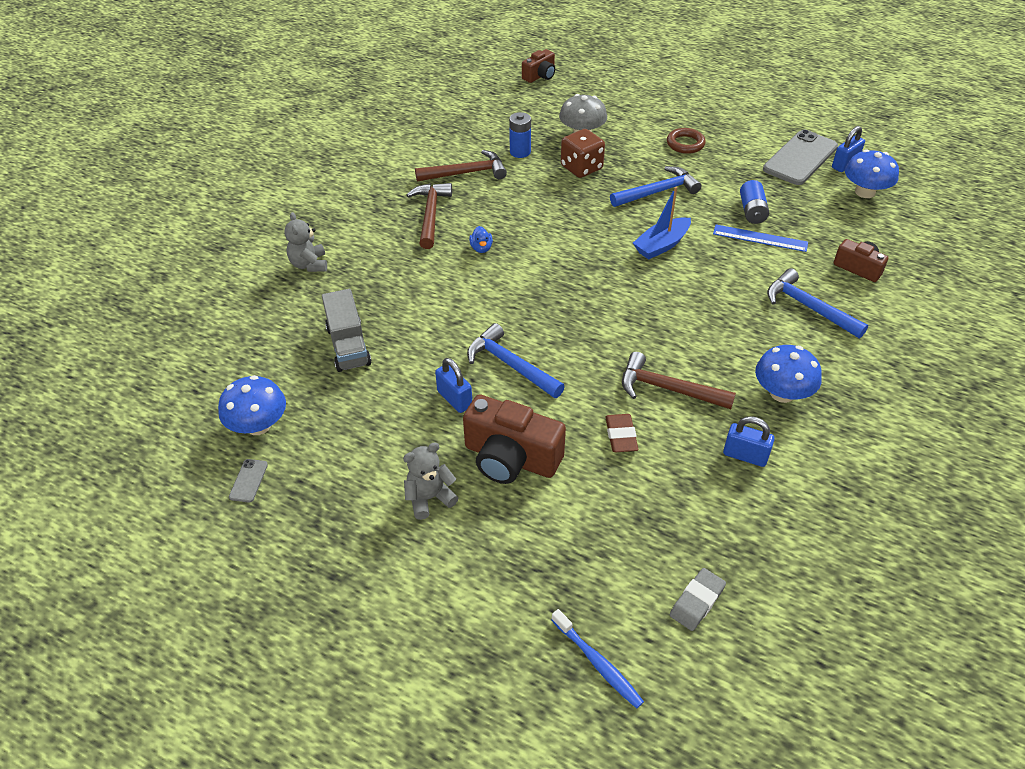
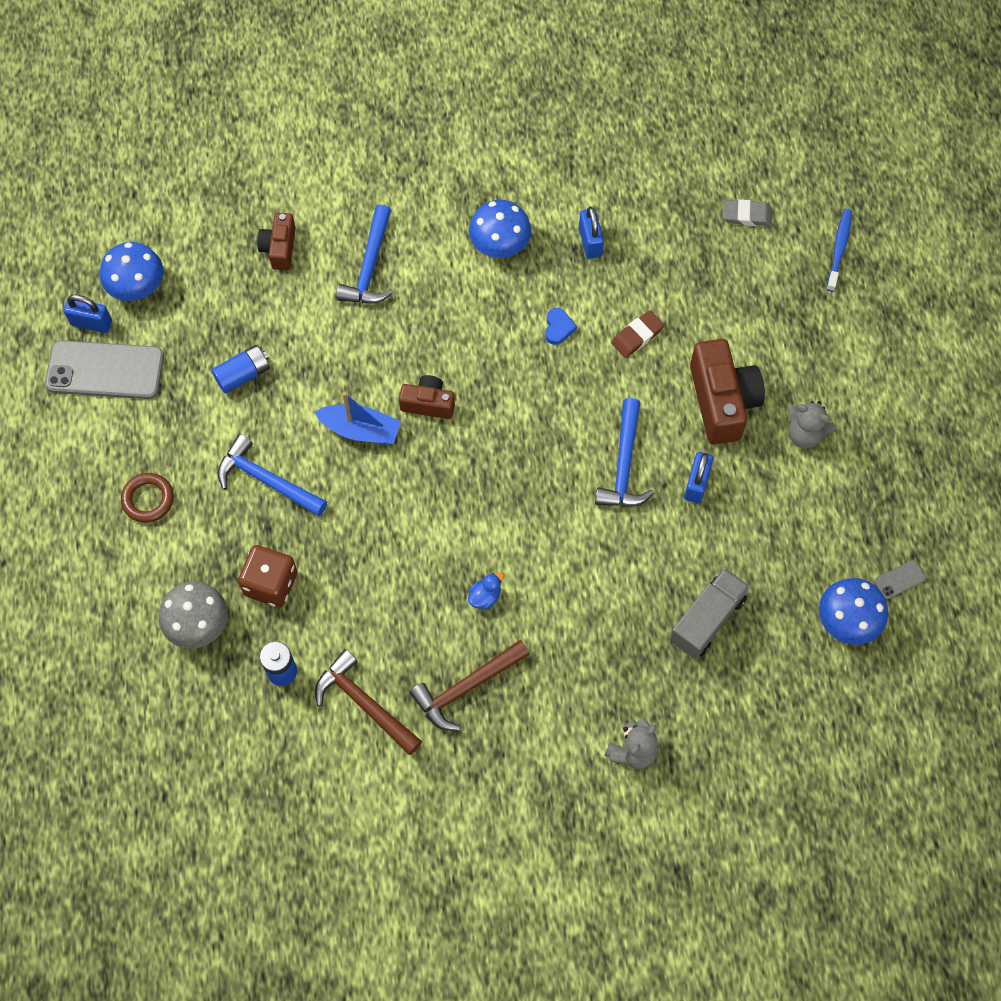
camera: 125 degrees left, 20 degrees up
brown camera [522,49,555,83] -> brown camera moved to [399,375,455,419]
brown hammer [622,352,736,409] -> blue heart [545,308,577,345]
blue ruler [713,225,808,252] -> none

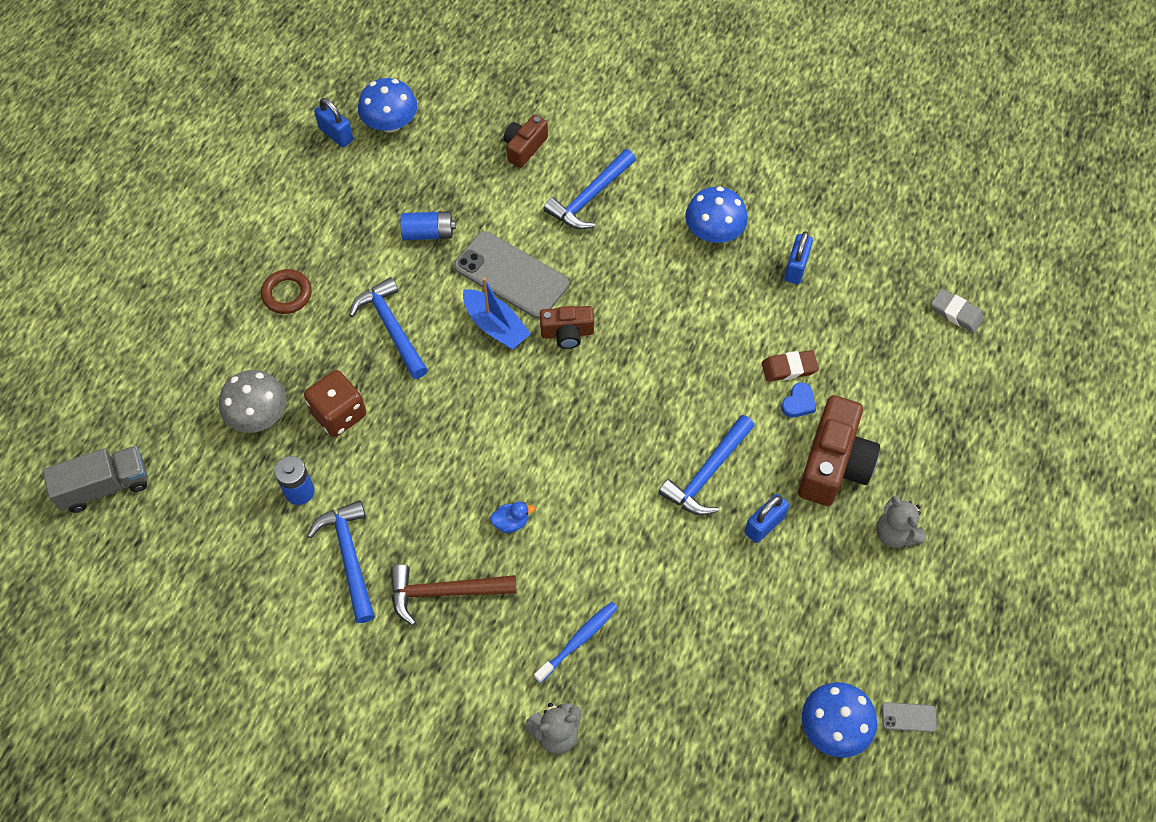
camera: 30 degrees right, 5 degrees down
grey phone [45,340,164,399] -> grey phone moved to [454,231,569,319]
brown hammer [315,649,422,755] -> blue hammer [307,500,375,623]
brown camera [399,375,455,419] -> brown camera turned 135 degrees clockwise [540,306,594,349]
blue heart [545,308,577,345] -> blue heart moved to [781,382,816,418]
grey truck [670,568,750,659] -> grey truck moved to [42,446,148,513]
blue toothbrush [827,209,852,292] -> blue toothbrush moved to [534,602,618,683]

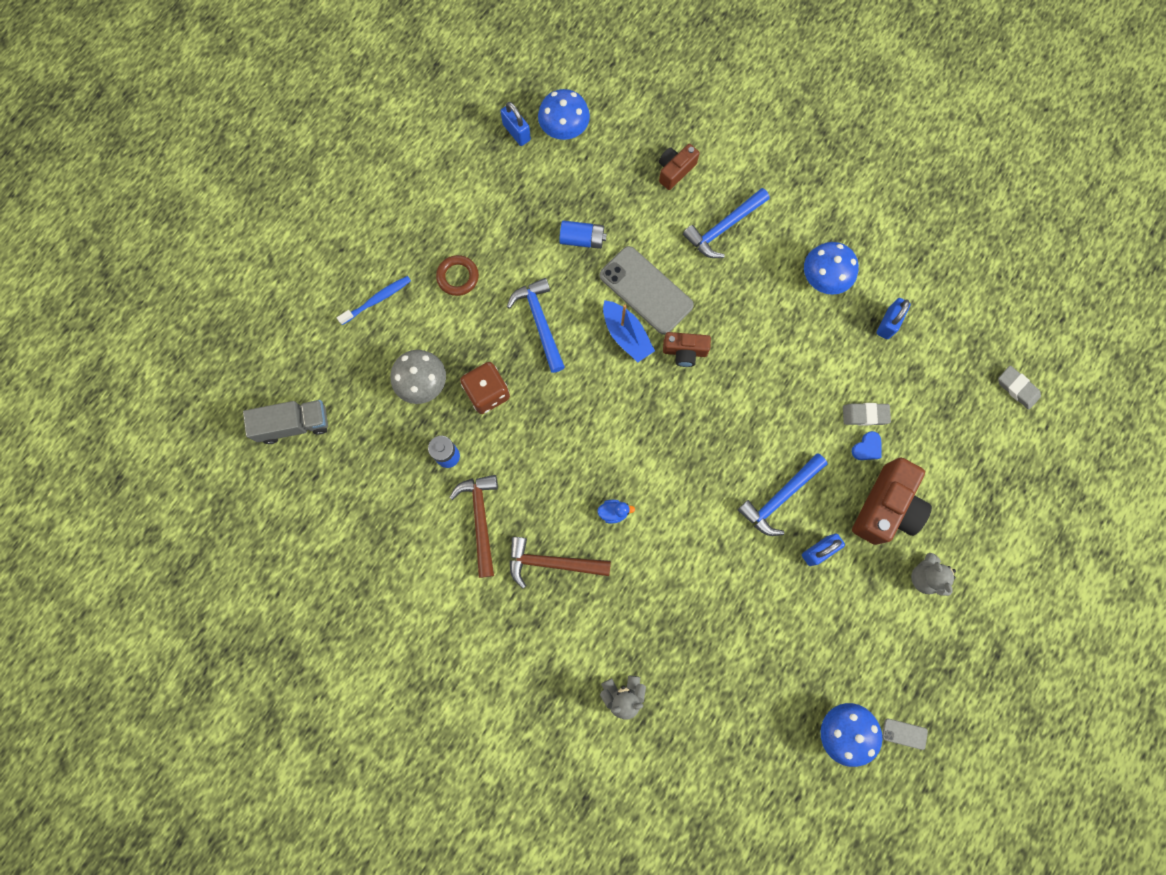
camera: 10 degrees right, 15 degrees up
blue hammer [307,500,375,623] -> brown hammer [449,475,498,578]
blue toothbrush [534,602,618,683] -> blue toothbrush moved to [337,276,411,325]
brown eraser [762,350,819,382] -> grey eraser [843,403,891,426]

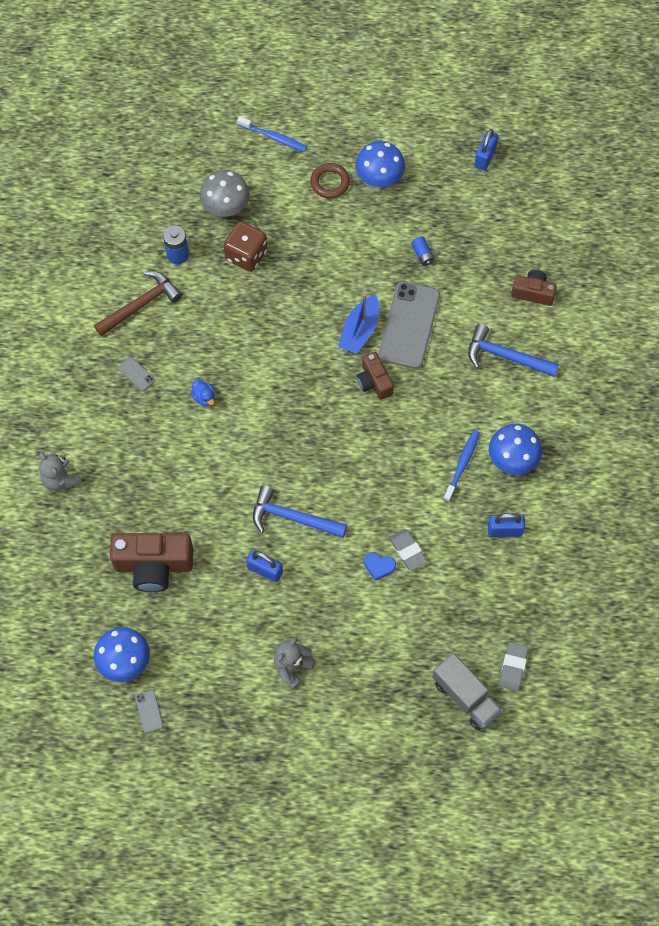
camera: 60 degrees right, 10 degrees down
grey truck [243,400,328,444] -> grey truck moved to [432,653,503,730]
blue hammer [507,278,565,373] -> none
brown hammer [510,537,611,588] -> grey phone [118,357,155,391]
blue mushroom [538,89,590,140] -> blue mushroom moved to [355,141,405,187]
blue battery [559,221,607,249] -> blue battery [411,237,435,266], size x0.66
brown camera [852,457,932,545] -> brown camera moved to [110,533,193,592]
none -> blue toothbrush [443,430,480,502]

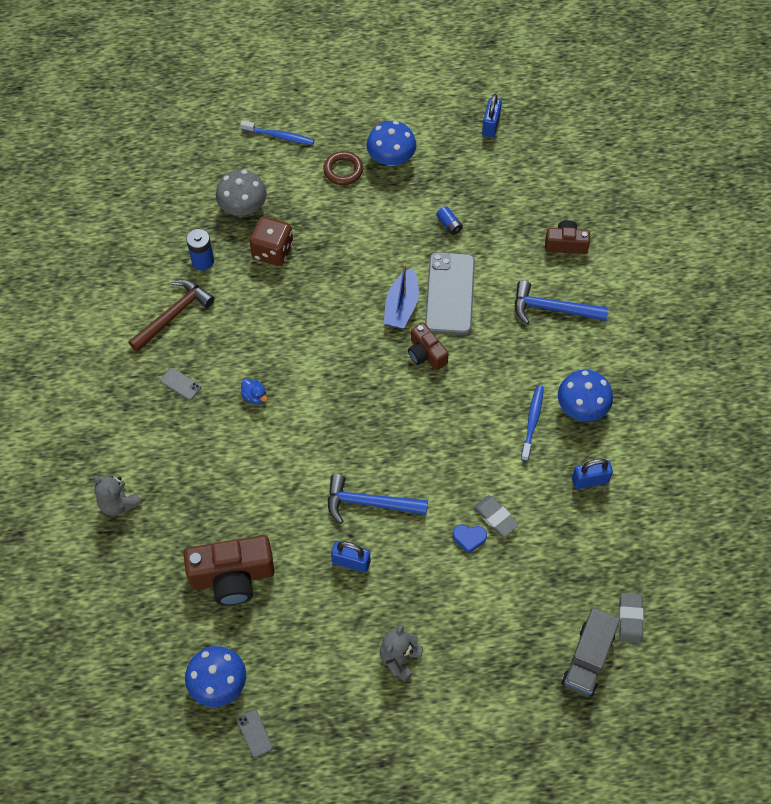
camera: 10 degrees left, 5 degrees down
grey truck [432,653,503,730] -> grey truck turned 75 degrees clockwise [561,608,620,697]

